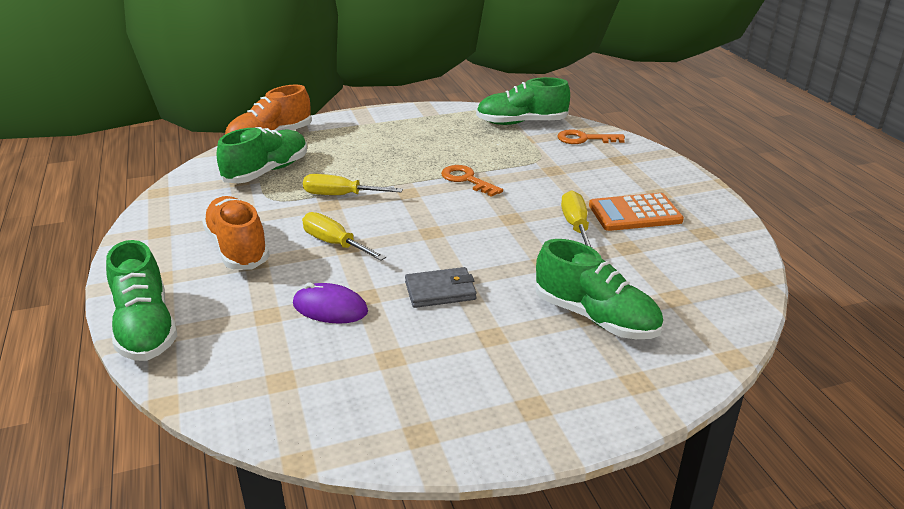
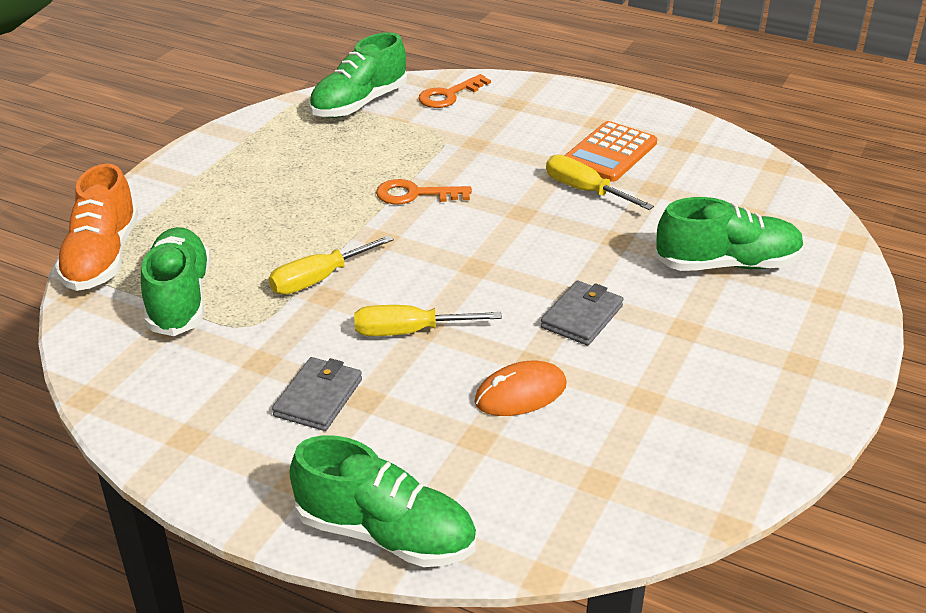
camera: 45 degrees left, 5 degrees up
orange shoe [202,196,270,270] -> grey wallet [272,357,362,431]
purple mouse [293,283,368,324] -> orange mouse [474,361,567,416]

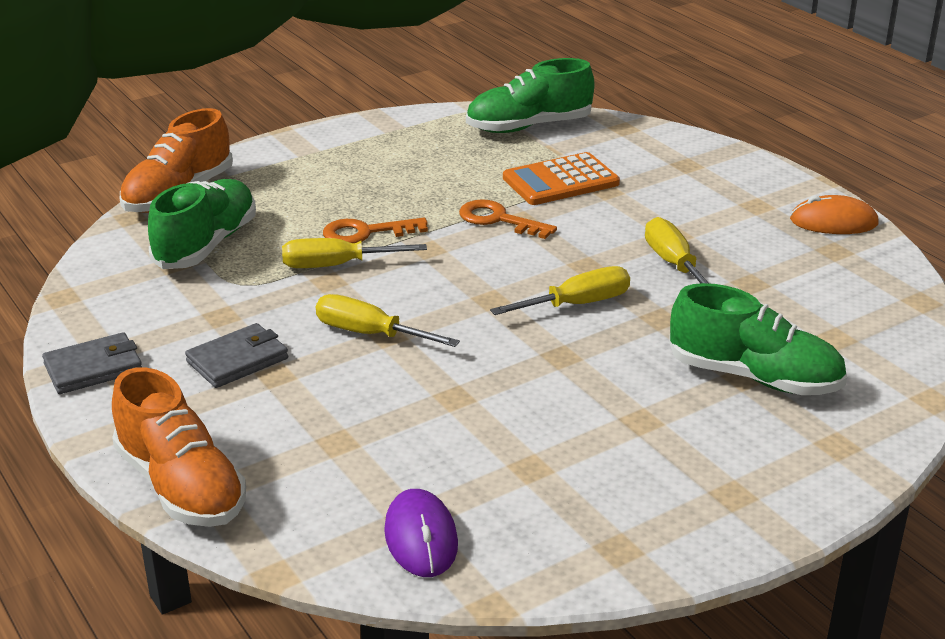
camera: 30 degrees right, 5 degrees down
green shoe [290,435,476,567] -> orange shoe [112,367,246,527]
orange key [418,74,491,108] -> orange key moved to [323,218,428,243]
orange mouse [474,361,567,416] -> orange mouse moved to [790,195,879,234]
grey wallet [541,281,624,346] -> grey wallet moved to [42,332,142,394]
orange calculator [564,121,657,182] -> orange calculator moved to [503,152,620,205]
none -> purple mouse [384,489,458,577]
none -> yellow screwdriver [490,266,630,315]

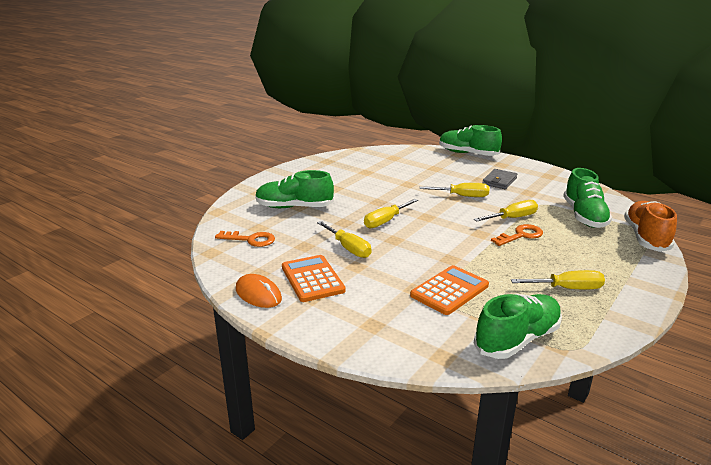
camera: 160 degrees right, 5 degrees down
grey wallet [42,332,142,394] -> none
orange shoe [112,367,246,527] -> green shoe [439,125,502,156]
purple mouse [384,489,458,577] -> none
orange key [459,199,557,239] -> orange key moved to [215,231,275,247]
orange mouse [790,195,879,234] -> orange mouse turned 60 degrees clockwise [236,274,282,308]
none -> orange calculator [282,255,346,302]
none -> yellow screwdriver [511,270,605,289]

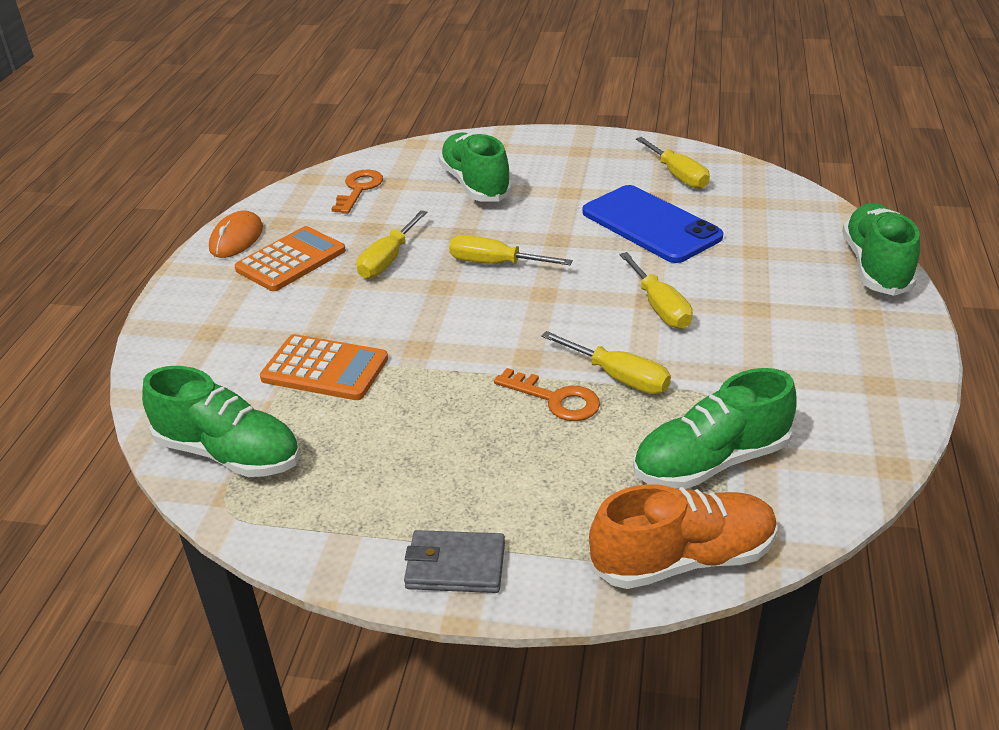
camera: 65 degrees right, 10 degrees up
orange key [215,231,275,247] -> orange key turned 150 degrees counterclockwise [331,170,383,214]
grey wallet [483,169,517,189] -> grey wallet moved to [404,530,505,593]
yellow screwdriver [511,270,605,289] -> yellow screwdriver moved to [636,137,710,189]
none -> blue phone [583,185,723,263]

